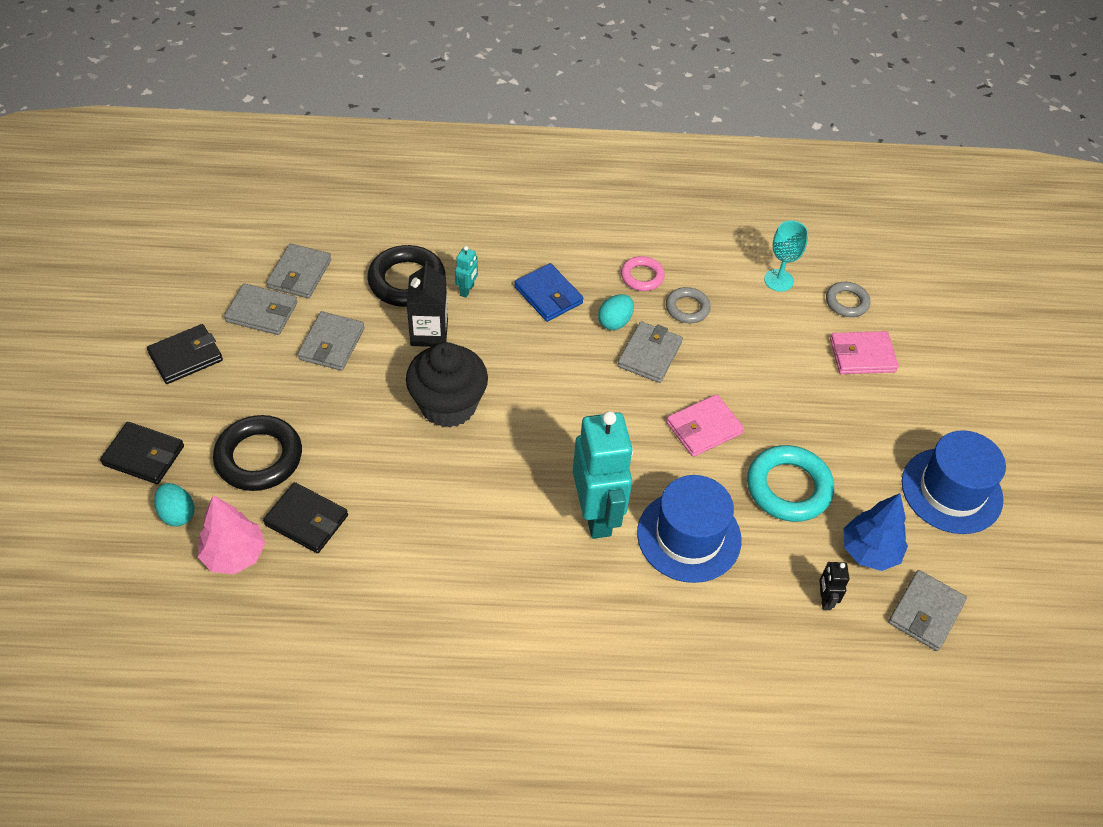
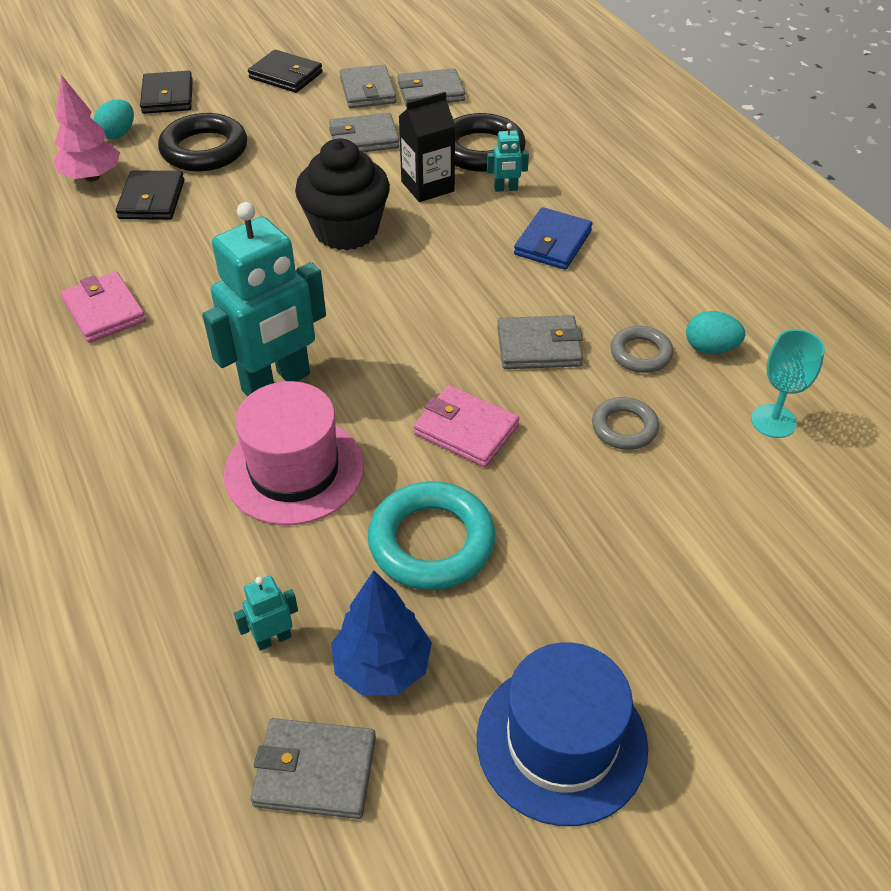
camera: 65 degrees right, 5 degrees down
turquoise egg [598,294,634,330] -> turquoise egg moved to [686,311,745,354]
pink ring [621,256,665,291] -> none
blue hat [637,475,742,583] -> pink hat [224,381,364,525]
black robot [819,562,849,610] -> turquoise robot [234,576,298,651]
grey ring [826,282,870,317] -> grey ring moved to [592,397,659,450]
pink wallet [830,331,899,374] -> pink wallet moved to [60,272,146,343]

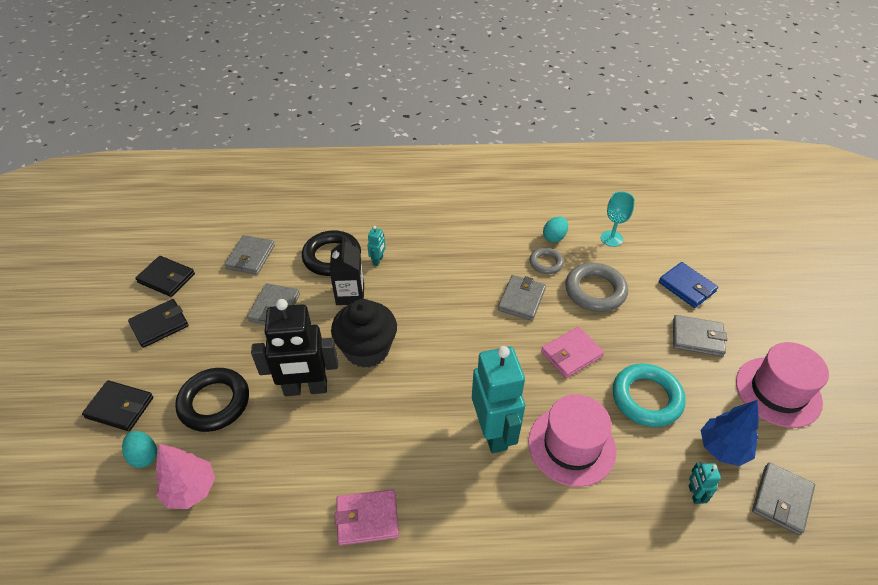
camera: 65 degrees left, 0 degrees up
black wallet [116,170,185,220] -> black wallet moved to [135,256,195,297]
grey wallet [340,65,396,108] -> grey wallet moved to [673,315,727,357]
blue hat [477,642,648,826] -> pink hat [736,342,829,428]
blue wallet [514,207,593,270] -> blue wallet moved to [659,262,718,308]
grey ring [592,397,659,450] -> grey ring [565,263,628,312], size x1.74
none -> black robot [251,299,338,396]

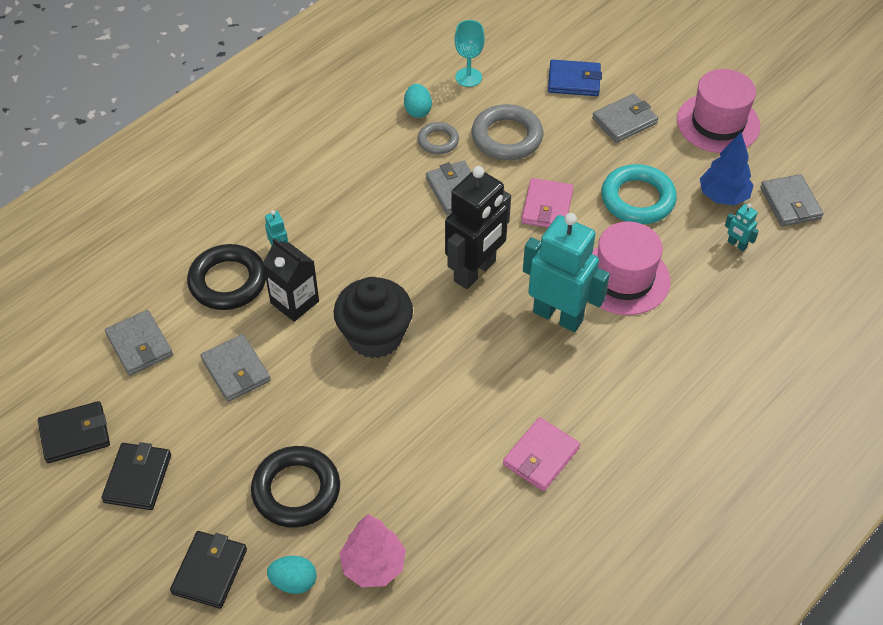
camera: 45 degrees left, 5 degrees up
black wallet [82,380,153,431] -> black wallet turned 45 degrees counterclockwise [170,531,247,609]
black robot [251,299,338,396] -> black robot moved to [445,166,511,289]

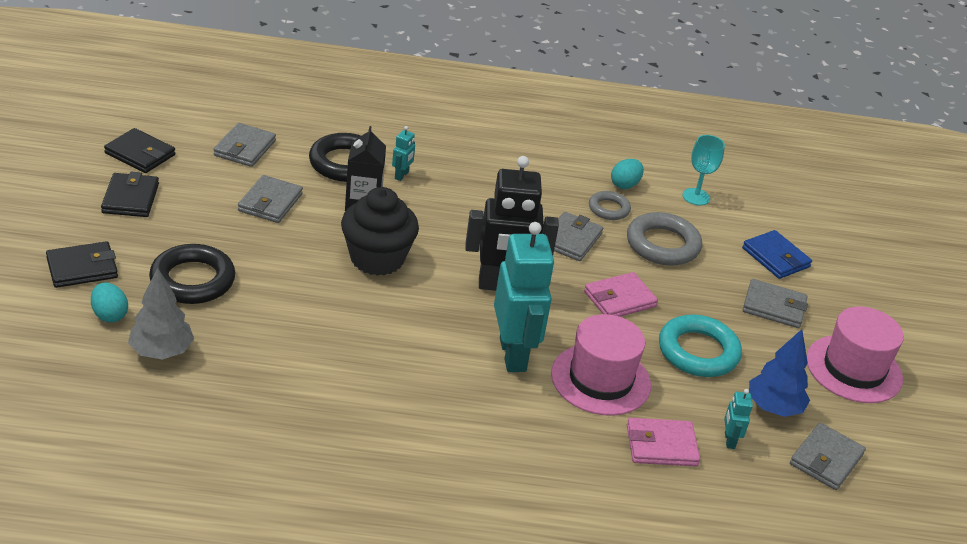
camera: 45 degrees right, 15 degrees down
black wallet [101,442,171,510] -> black wallet turned 60 degrees counterclockwise [101,172,159,217]
pink tree [339,514,406,587] -> grey tree [128,267,194,360]
pink wallet [503,417,580,491] -> pink wallet moved to [627,418,700,466]

